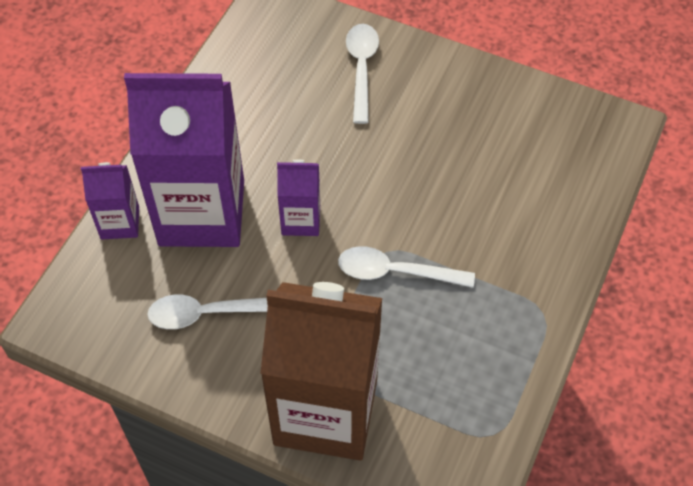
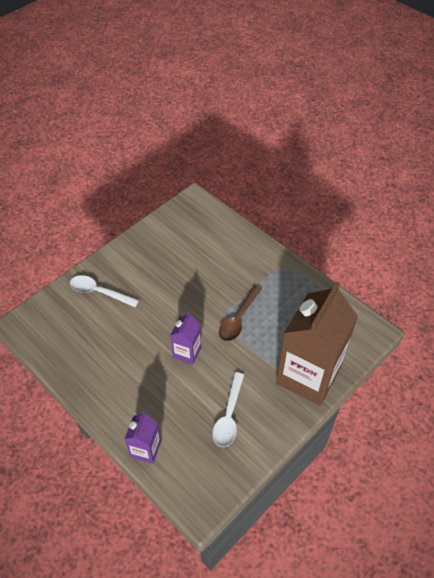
camera: 70 degrees left, 5 degrees down
purple carton [124,73,244,247] -> none
white spoon [338,246,475,288] -> brown spoon [219,285,261,341]

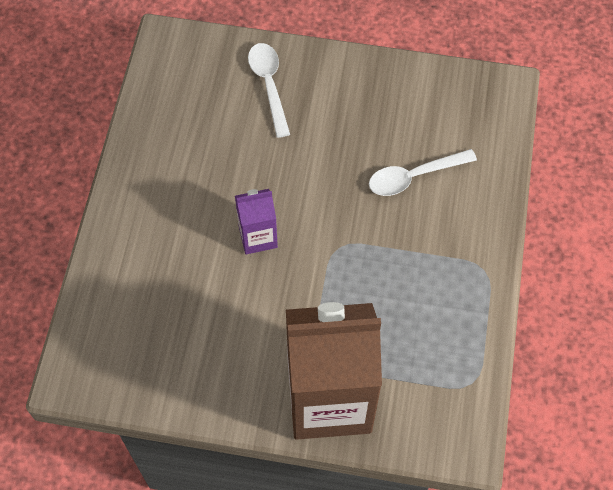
camera: 55 degrees right, 10 degrees up
purple carton [125,411,161,464] -> none
white spoon [212,372,244,447] -> white spoon moved to [369,149,477,196]
brown spoon [219,285,261,341] -> none

